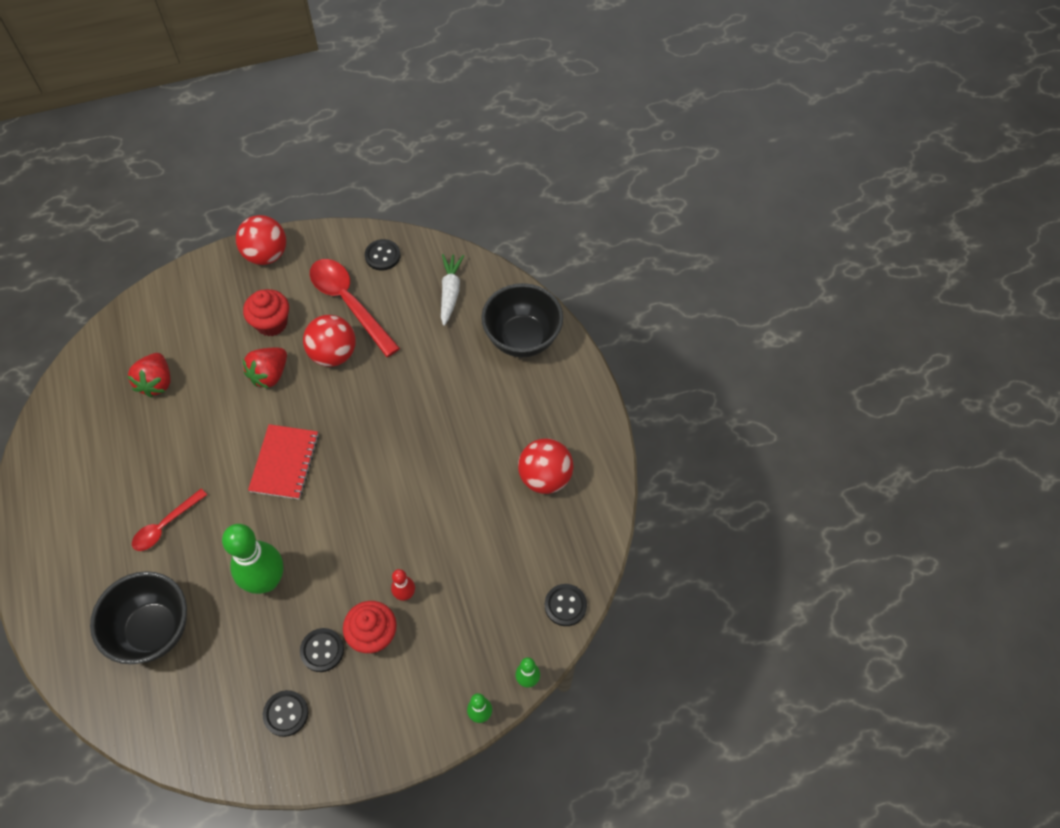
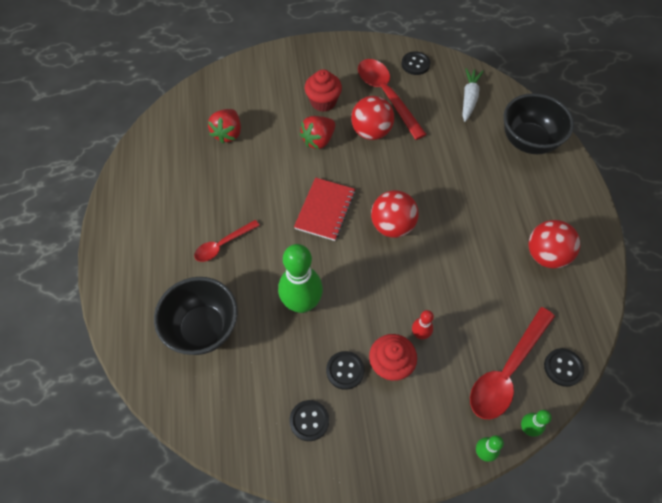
camera: 10 degrees right, 0 degrees up
red ball [236,215,286,265] -> red ball moved to [371,190,419,238]
none -> red spoon [470,307,555,419]

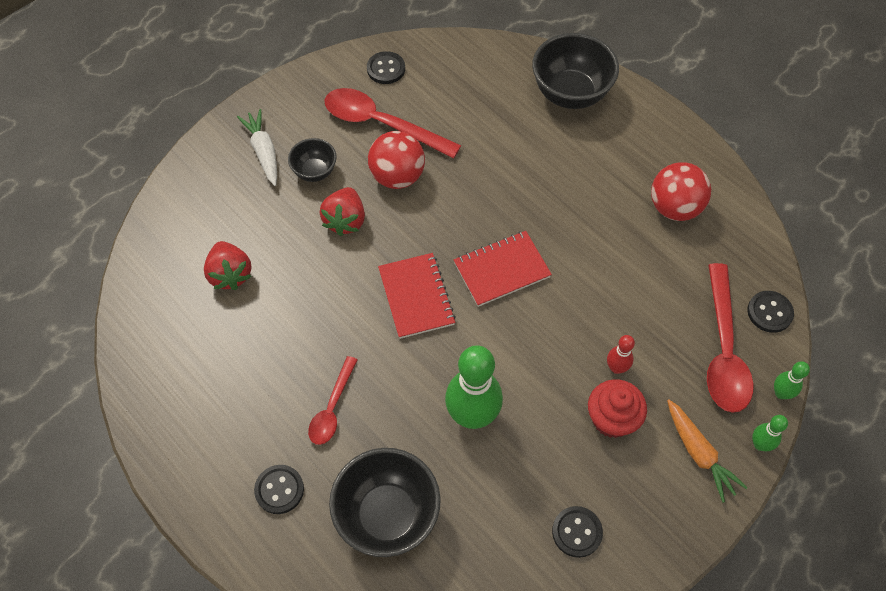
camera: 35 degrees left, 0 degrees up
red cupcake [305,69,342,112] -> black bowl [288,138,337,182]
black button [326,351,364,390] -> black button moved to [254,465,304,514]
red ball [371,190,419,238] -> red notebook [454,231,552,307]
white carrot [462,68,484,122] -> white carrot moved to [237,109,277,186]
none -> orange carrot [667,400,748,503]

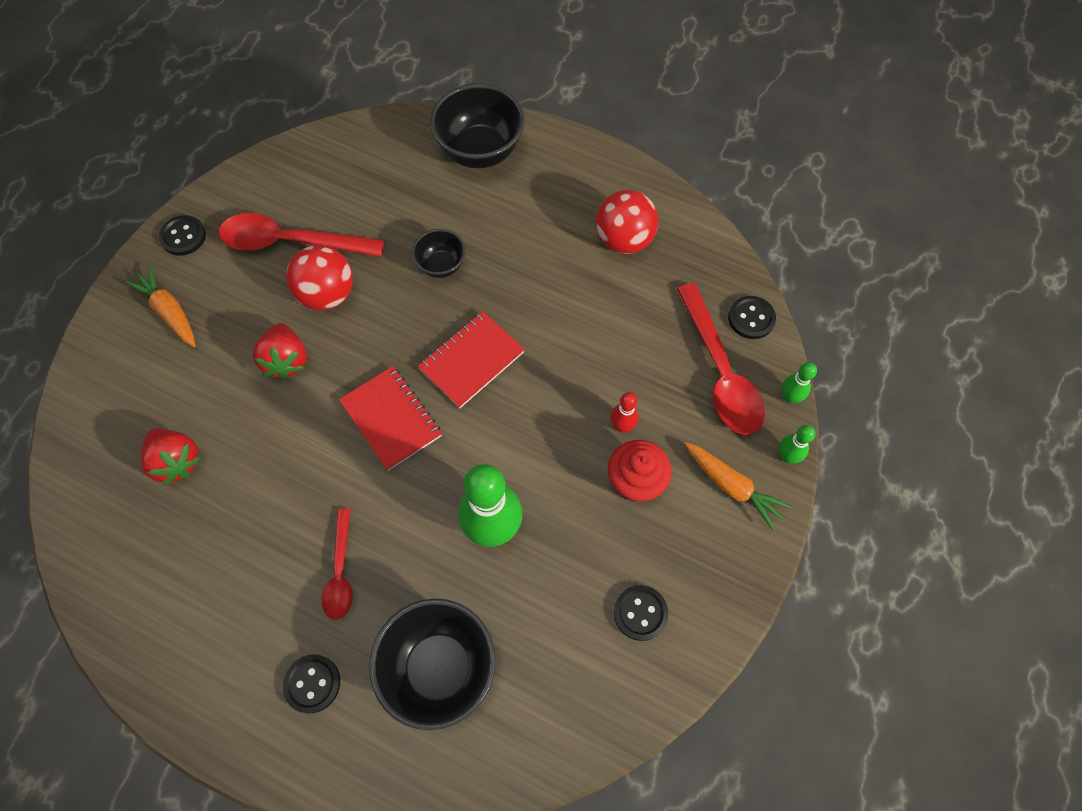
camera: 20 degrees left, 5 degrees up
white carrot [237,109,277,186] -> orange carrot [125,265,196,347]
black bowl [288,138,337,182] -> black bowl moved to [412,229,465,278]
black button [367,51,405,84] -> black button moved to [159,215,206,256]

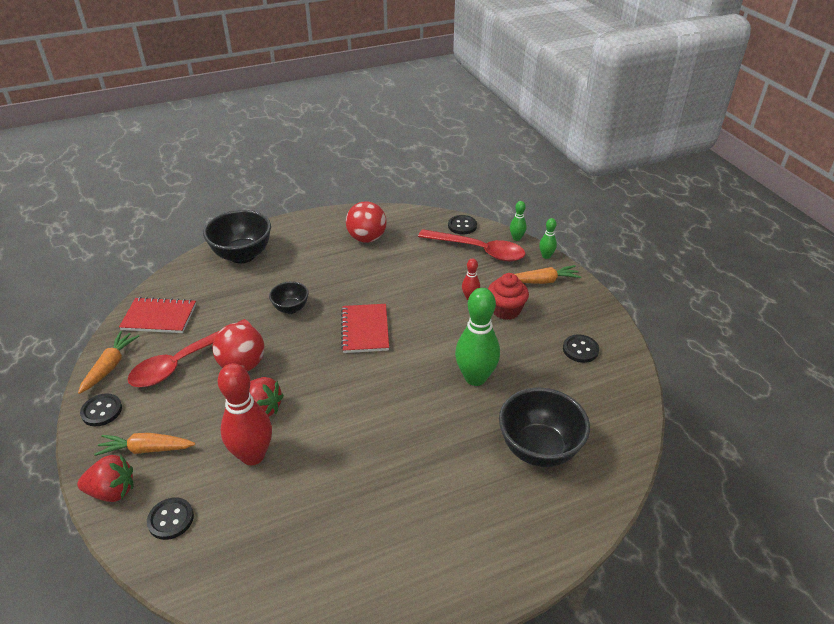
camera: 50 degrees left, 25 degrees down
red strawberry [141,428,201,486] -> red strawberry moved to [77,455,133,502]
black button [283,654,340,714] -> black button moved to [147,497,194,540]
red spoon [322,509,353,620] -> none
red notebook [339,366,442,471] -> red notebook moved to [119,297,196,333]
none -> orange carrot [78,331,139,394]
none -> red bowling pin [218,363,272,465]

